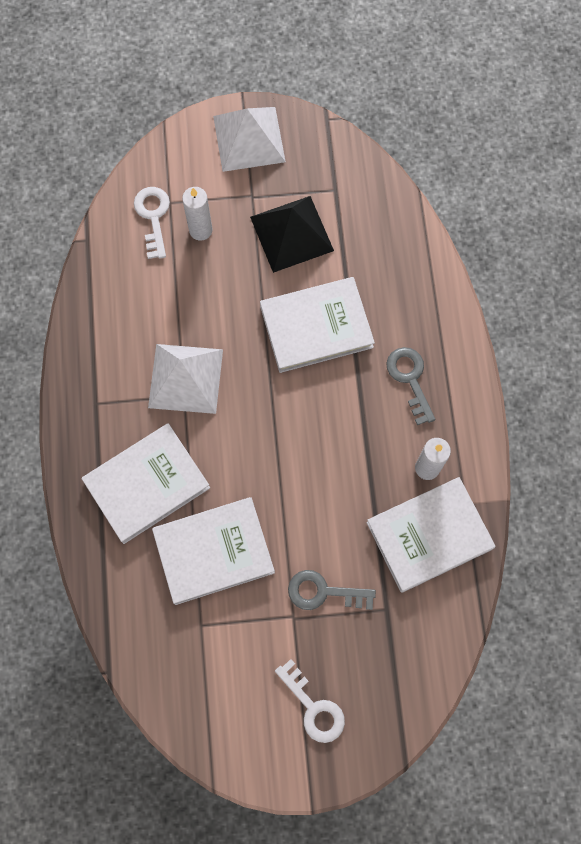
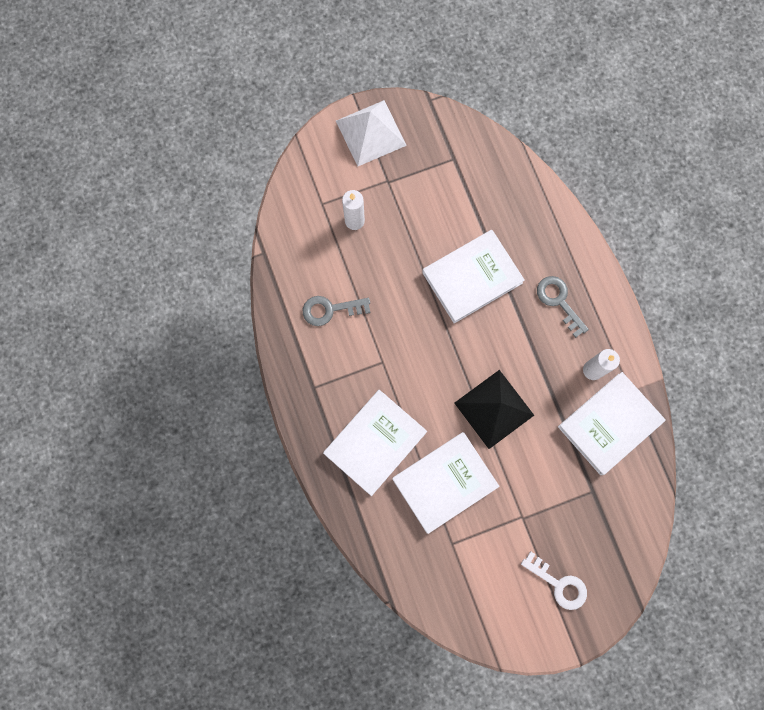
camera: 15 degrees left, 5 degrees up
white key [134,187,170,259] -> none
white pyramid [148,344,223,414] -> none
black pyramid [250,196,334,273] -> black pyramid moved to [454,370,534,449]
grey key [288,570,376,610] -> grey key moved to [303,296,370,326]

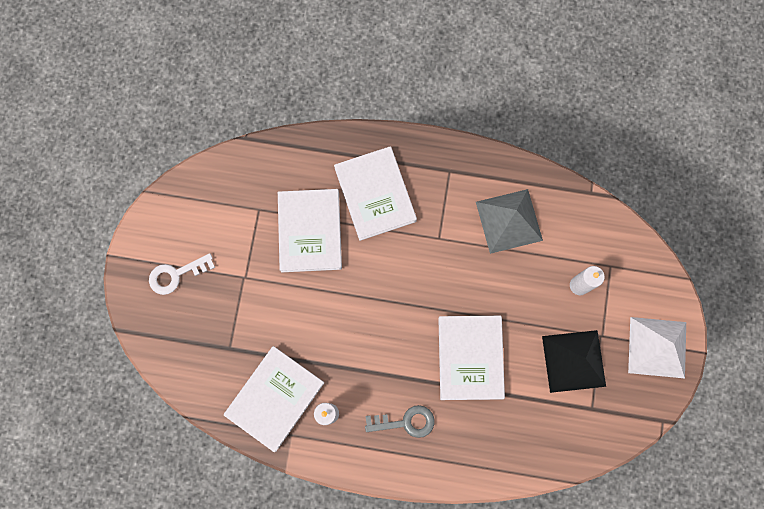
camera: 120 degrees right, 0 degrees up
grey key [303,296,370,326] -> grey pyramid [476,189,543,254]
black pyramid [454,370,534,449] -> black pyramid moved to [542,330,606,393]
white book [558,372,666,475] -> white book turned 45 degrees clockwise [224,346,325,452]

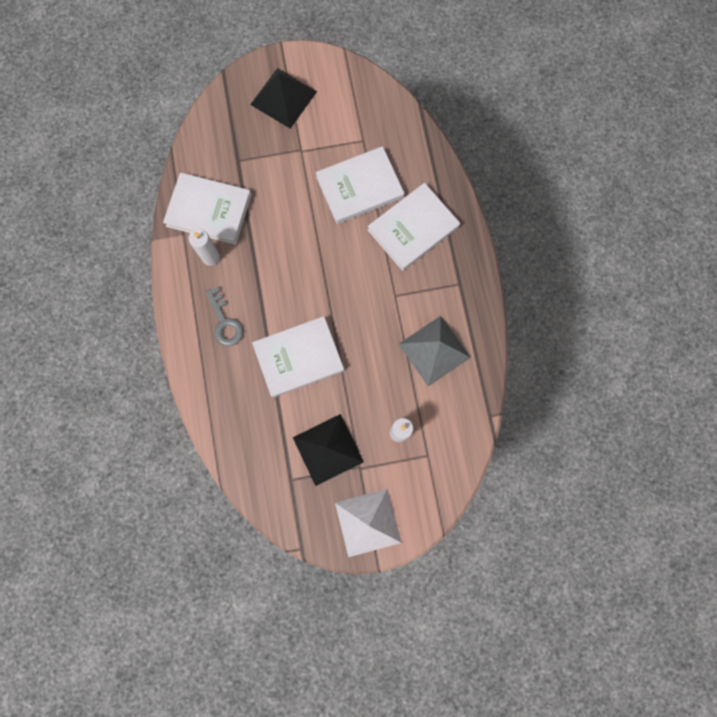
camera: 70 degrees right, 0 degrees up
white key [149,253,215,295] -> black pyramid [250,68,317,129]

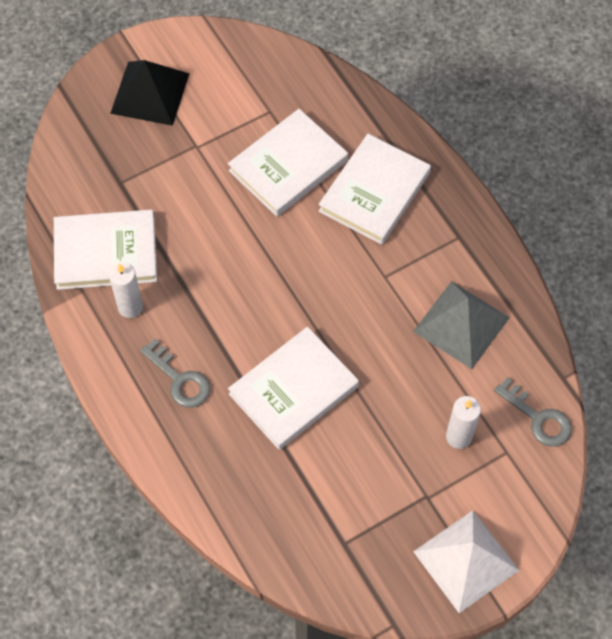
camera: 20 degrees left, 15 degrees down
black pyramid [293,414,364,486] -> none
none -> grey key [494,377,572,447]

